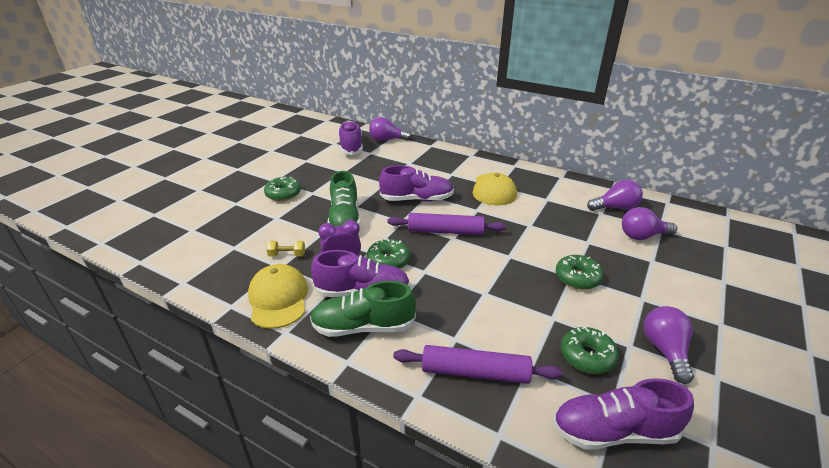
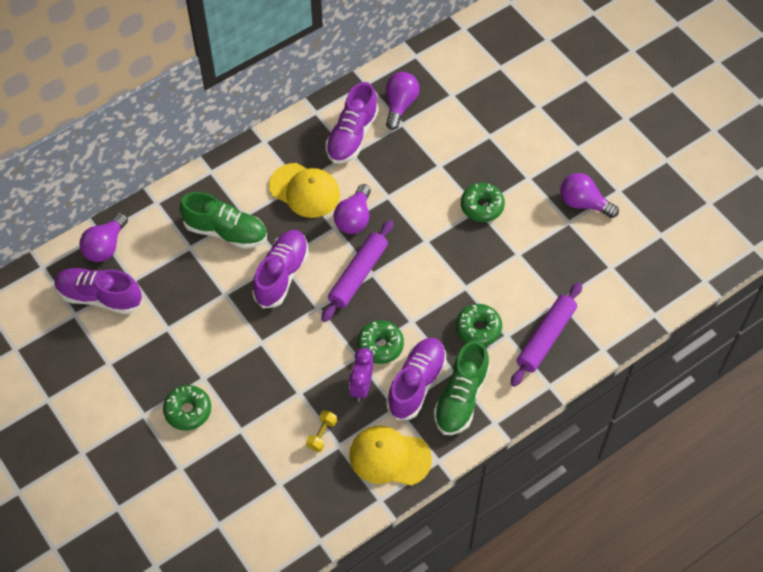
camera: 65 degrees left, 25 degrees up
green shoe [328,171,361,227] -> green shoe moved to [180,192,267,249]
purple shoe [553,378,694,449] -> purple shoe moved to [326,82,379,164]
green donut [561,327,619,374] -> green donut moved to [456,304,502,346]
purple light bulb [622,207,677,240] -> purple light bulb moved to [334,184,371,234]

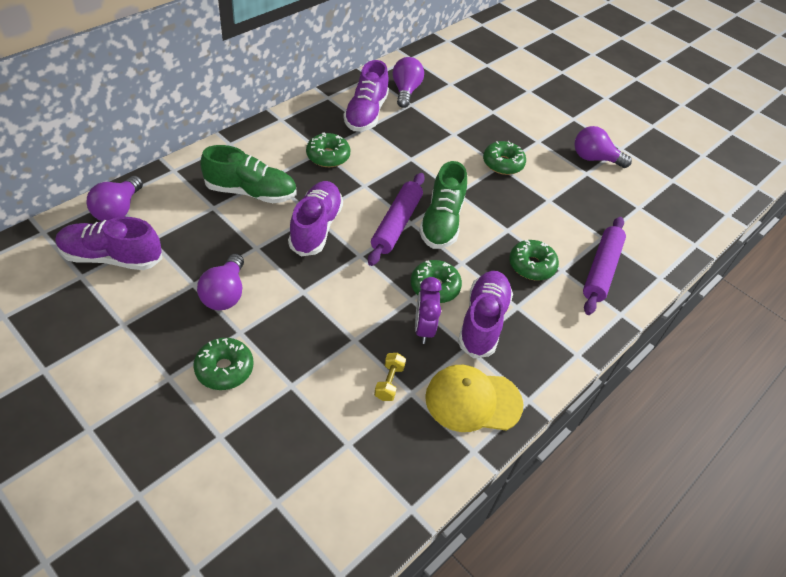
camera: 15 degrees left, 10 degrees down
yellow cap [269,163,340,218] -> green donut [306,132,350,167]
purple light bulb [334,184,371,234] -> purple light bulb moved to [197,254,244,310]
green shoe [434,340,490,435] -> green shoe moved to [419,161,467,249]

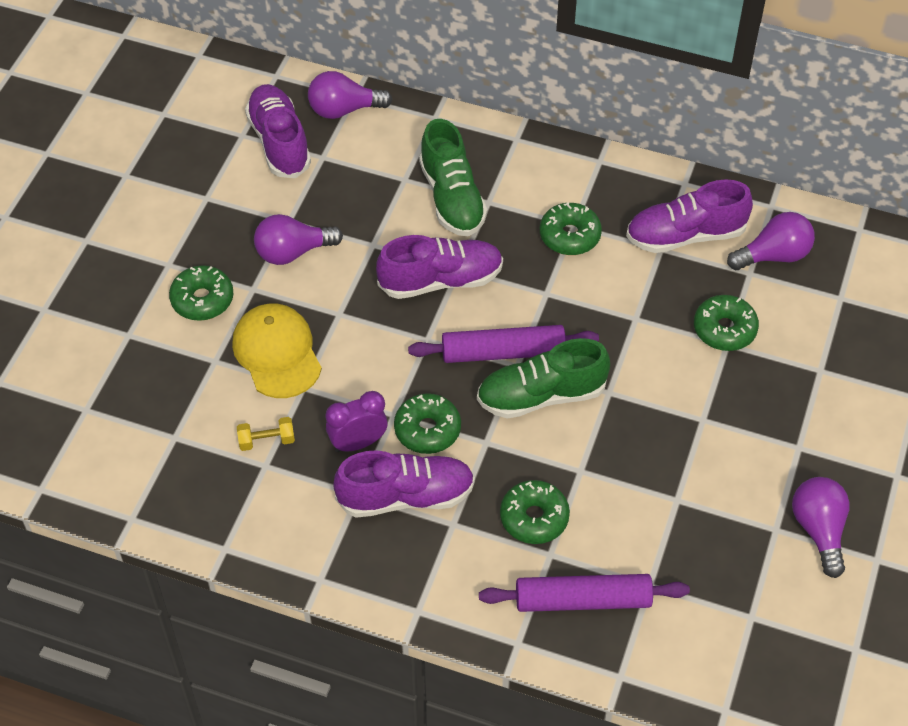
camera: 70 degrees right, 5 degrees up
yellow cap [425,365,523,432] -> yellow cap moved to [232,304,322,398]
green donut [483,141,526,175] -> green donut moved to [694,295,759,351]

